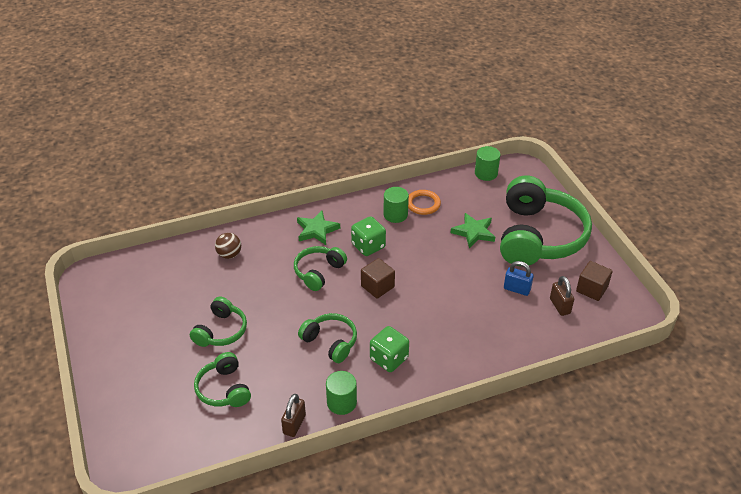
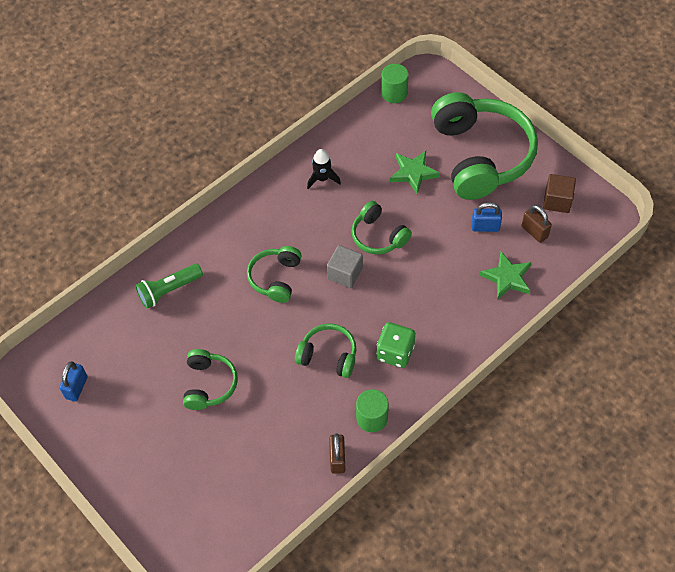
camera: 20 degrees left, 15 degrees up
green headphones [194,352,251,407] -> green headphones moved to [351,201,412,254]
brown ball [215,233,241,259] -> green flashlight [135,264,203,309]
green star [297,210,340,245] -> green star moved to [480,252,531,300]
green dice [351,216,386,256] -> none
brown cube [361,258,395,299] -> grey cube [327,245,363,288]
green cylinder [383,187,409,223] -> black rocket [307,149,341,189]
orange ring [408,190,441,215] -> none
none -> blue padlock [59,361,88,401]

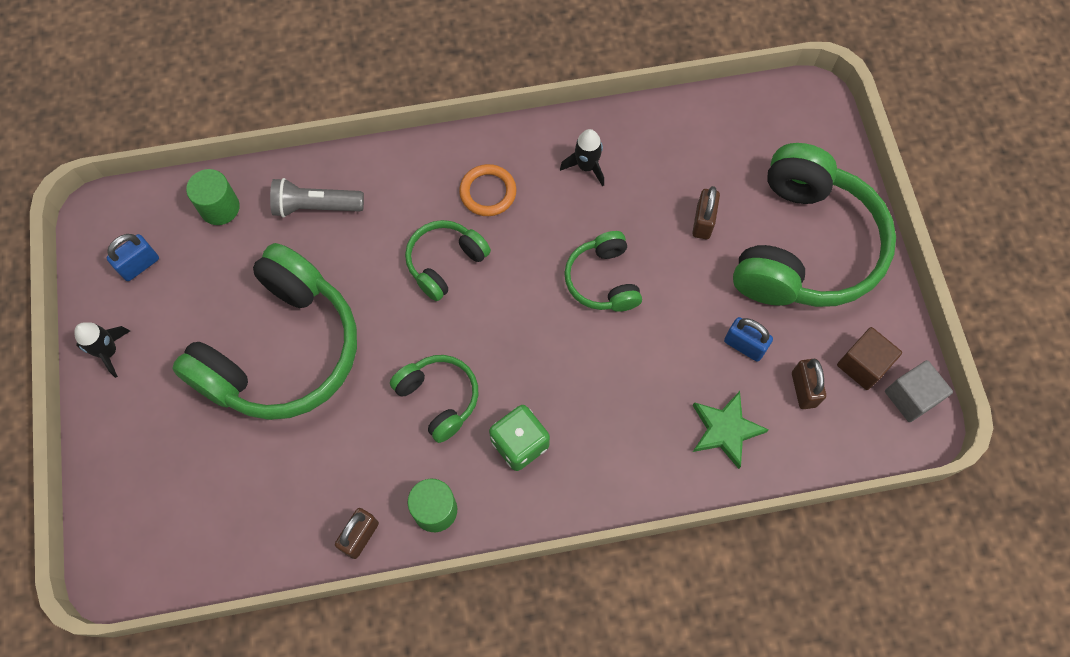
camera: 30 degrees right, 10 degrees up
green flashlight [135,264,203,309] -> grey flashlight [270,178,364,218]
green headphones [183,349,238,410] -> green headphones [172,243,357,420], size x2.04
grey cube [327,245,363,288] -> grey cube moved to [885,360,953,422]
green cylinder [381,64,409,103] -> green cylinder moved to [186,169,240,225]
green star [390,151,440,194] -> brown padlock [692,186,720,239]
none -> black rocket [74,322,130,378]
none -> orange ring [459,164,517,216]

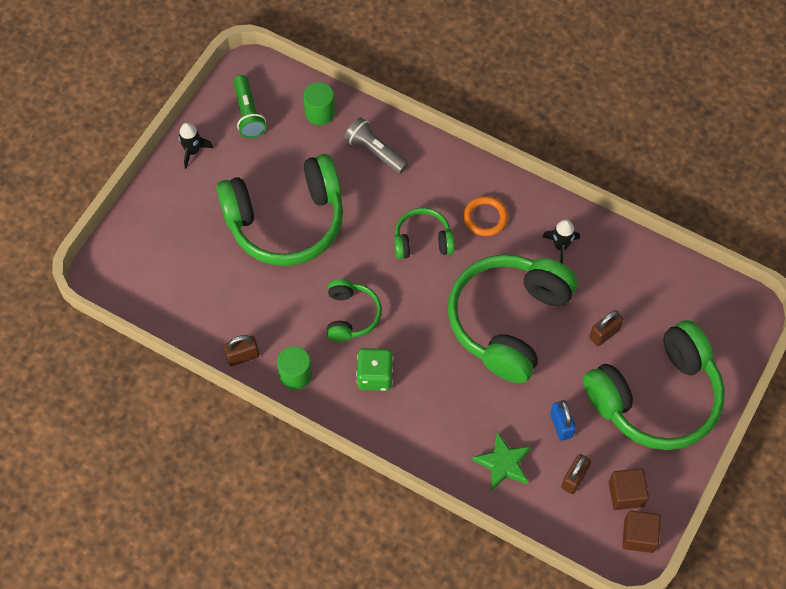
camera: 40 degrees right, 5 degrees down
blue padlock [107,234,159,281] -> green flashlight [233,75,266,138]
green headphones [564,231,642,312] -> green headphones [448,254,578,383], size x2.04
grey cube [885,360,953,422] -> brown cube [622,510,661,553]

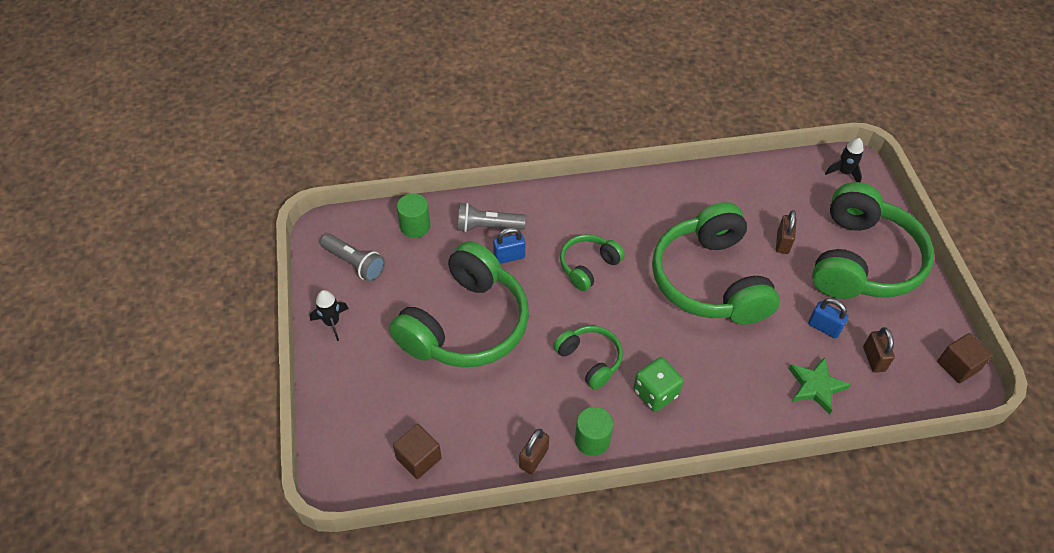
camera: 40 degrees left, 10 degrees down
green flashlight [233,75,266,138] -> grey flashlight [320,234,385,282]
orange ring [463,196,508,236] -> none
black rocket [542,219,580,263] -> black rocket moved to [825,138,864,182]
brown cube [609,468,649,510] -> brown cube moved to [393,424,442,479]
none -> blue padlock [493,227,525,264]

